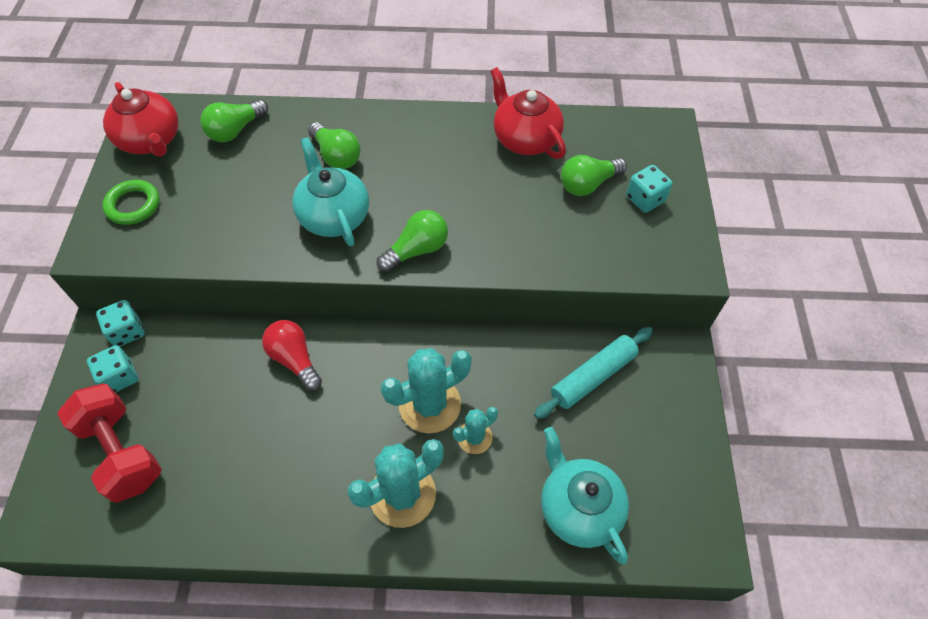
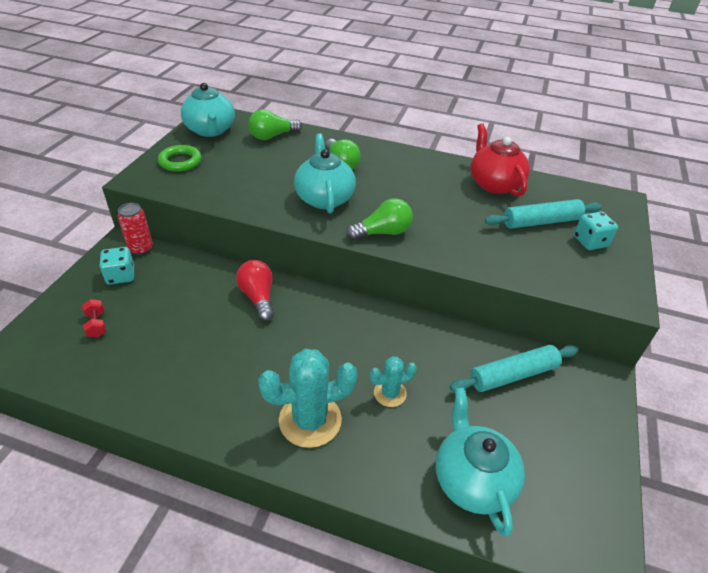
camera: 15 degrees right, 15 degrees down
red dumbbell [57,384,162,503] -> red dumbbell [82,299,106,338], size x0.41
turquoise dice [96,300,144,347] -> red can [118,203,153,255]
red teapot [103,82,178,157] -> turquoise teapot [181,83,235,137]
turquoise cactus [381,348,472,433] -> none
green light bulb [561,155,627,196] -> turquoise rolling pin [485,199,602,229]

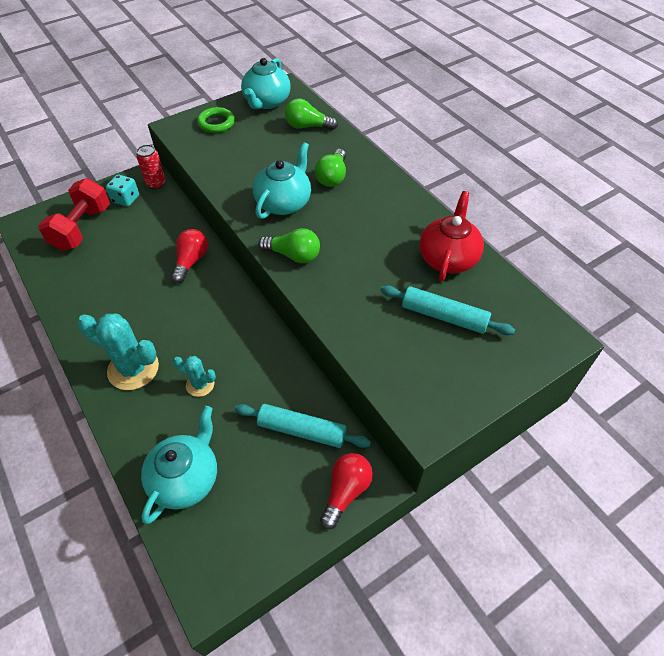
camera: 40 degrees right, 10 degrees up
red dumbbell [82,299,106,338] -> red dumbbell [38,178,110,251], size x2.42
turquoise dice [574,212,618,250] -> none
none -> red light bulb [320,453,373,529]

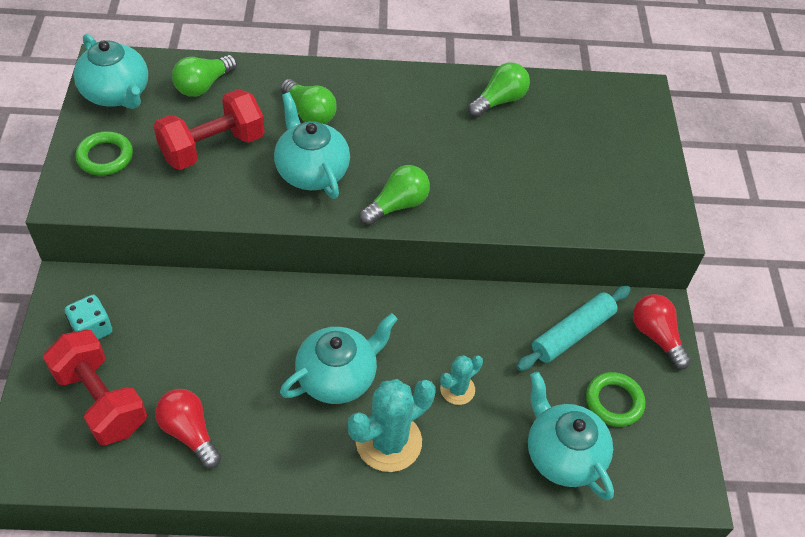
camera: 60 degrees left, 0 degrees up
red can [136,145,166,189] -> none
red light bulb [171,229,208,283] -> red light bulb moved to [155,389,221,468]
turquoise rolling pin [380,285,515,335] -> none
red teapot [419,191,484,282] -> green light bulb [468,62,530,118]
none -> red dumbbell [154,89,265,170]
none -> turquoise teapot [280,313,398,404]
none -> green ring [586,372,645,427]

